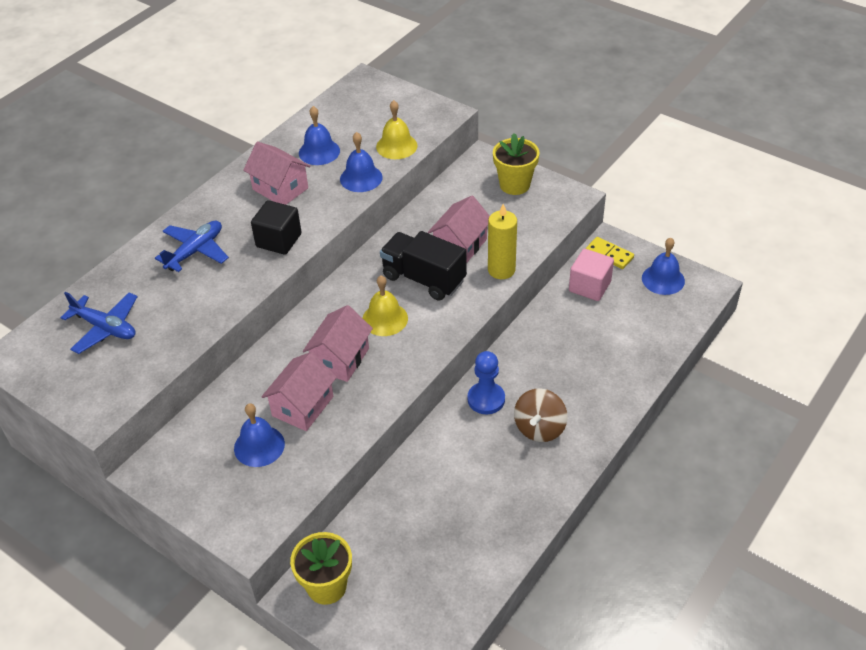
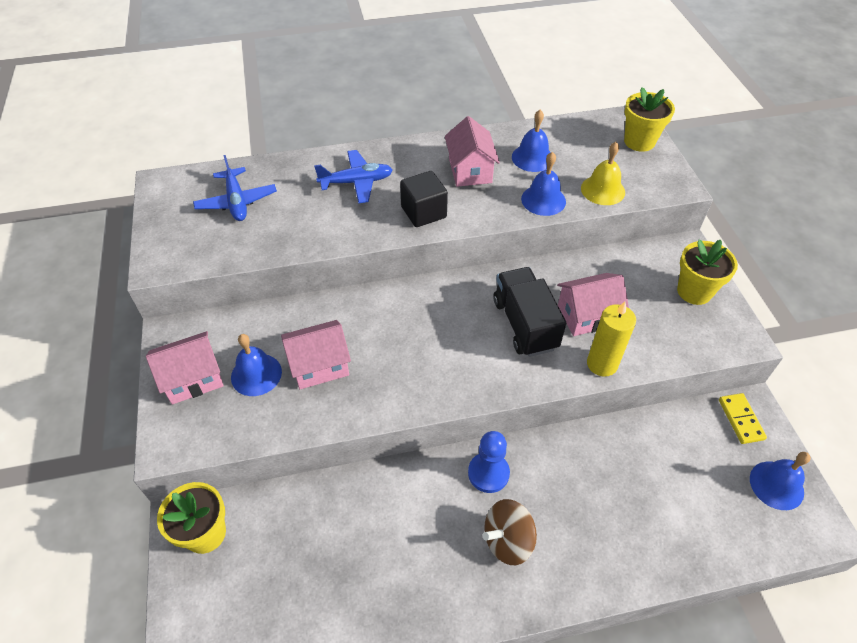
camera: 40 degrees right, 5 degrees up
pink house [303,305,373,382] -> pink house moved to [146,331,223,405]
yellow bell [362,275,408,336] -> none
pink cube [569,249,614,301] -> none
none -> yellow flower pot [624,87,675,152]

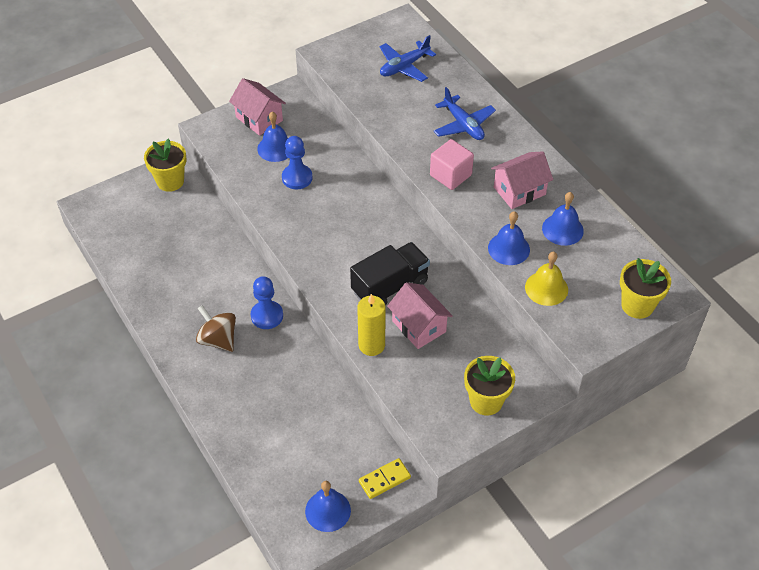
camera: 70 degrees right, 0 degrees up
pink house [281,320,351,389] -> blue pawn [282,136,313,189]
black cube [400,171,448,227] -> pink cube [430,139,474,190]

